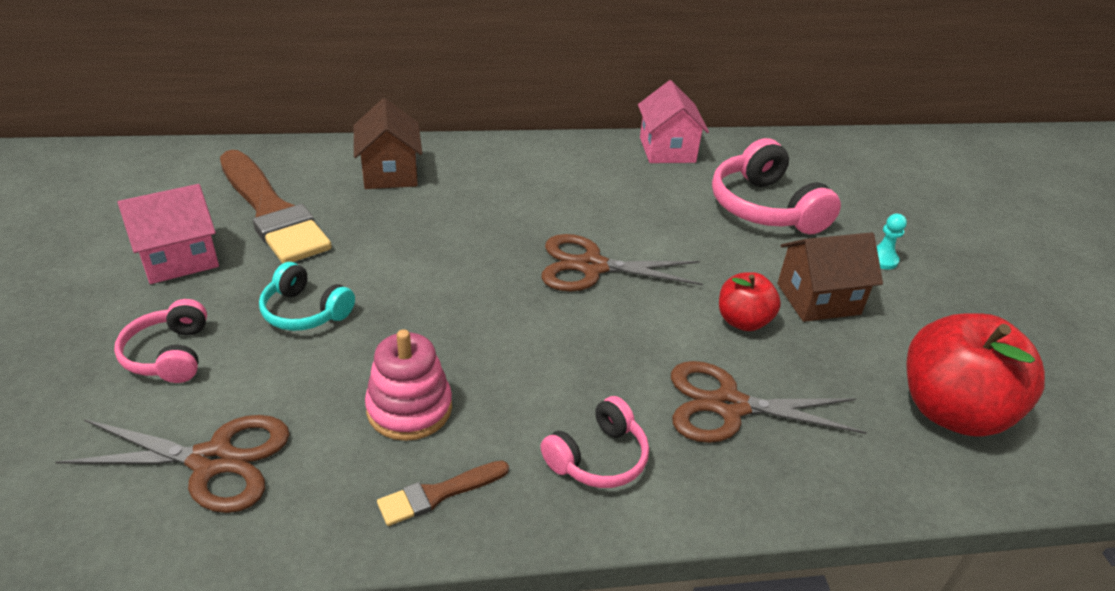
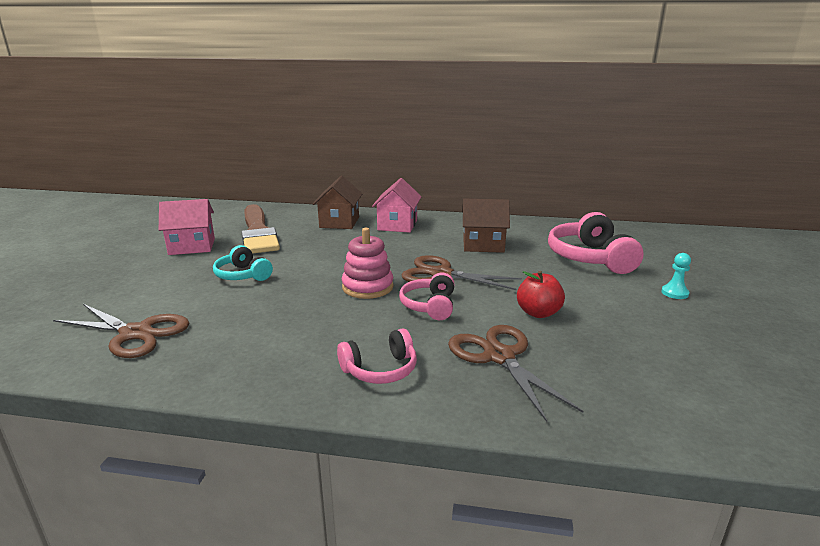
camera: 20 degrees right, 15 degrees down
pink headphones [114,299,207,383] -> pink headphones moved to [399,272,454,320]
pink stacking toy [365,329,452,441] -> pink stacking toy moved to [342,228,394,299]
brown brush [377,460,509,526] -> none
pink house [638,80,709,163] -> pink house moved to [372,178,422,233]
brown scissors [671,361,867,443] -> brown scissors turned 45 degrees clockwise [448,325,583,422]
brown house [777,232,883,322] -> brown house moved to [462,199,510,253]
red apple [906,313,1045,437] -> none

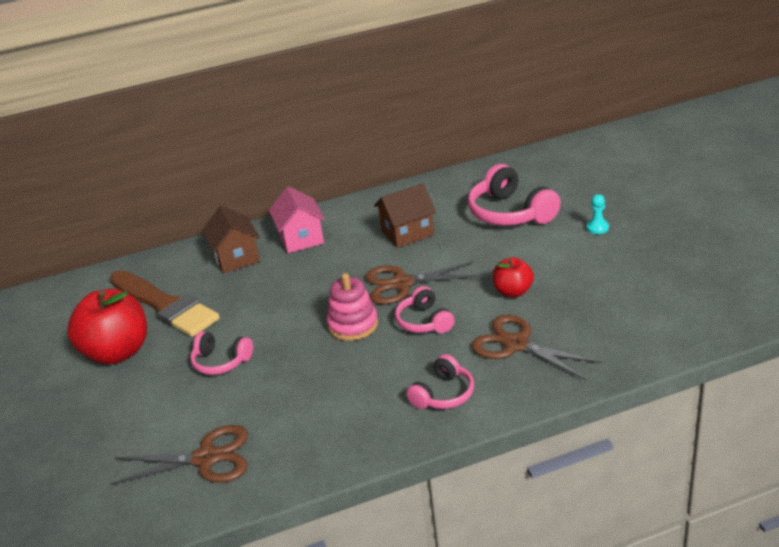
camera: 25 degrees left, 10 degrees up
pink house [159,199,215,255] -> red apple [67,289,147,364]
turquoise headphones [213,245,273,281] -> pink headphones [190,332,253,375]

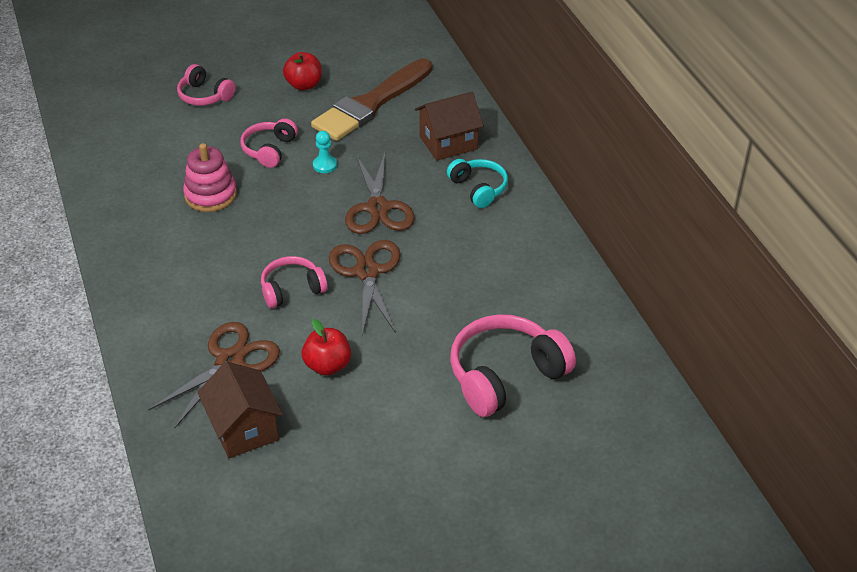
camera: 85 degrees right, 10 degrees up
red apple [67,289,147,364] -> red apple [283,52,322,91], size x0.54
brown scissors [110,425,248,485] -> brown scissors moved to [345,153,415,234]
pink house [269,186,325,253] -> turquoise headphones [447,159,508,208]
pink stacking toy [327,273,378,341] -> pink stacking toy moved to [183,143,237,212]
brown house [374,183,436,248] -> brown house moved to [197,361,283,458]
pink headphones [406,354,474,409] -> pink headphones moved to [177,64,236,106]
turquoise pawn [586,194,609,234] -> turquoise pawn moved to [313,131,337,173]

